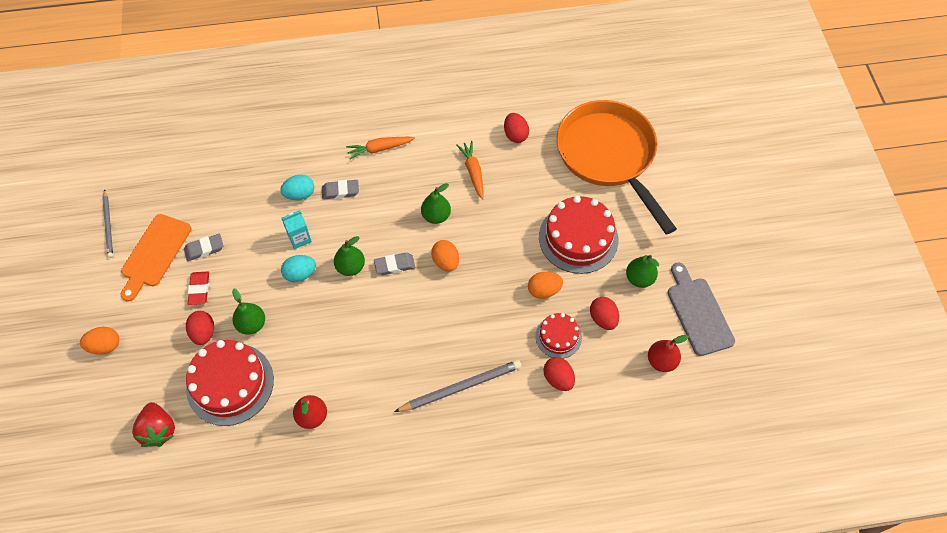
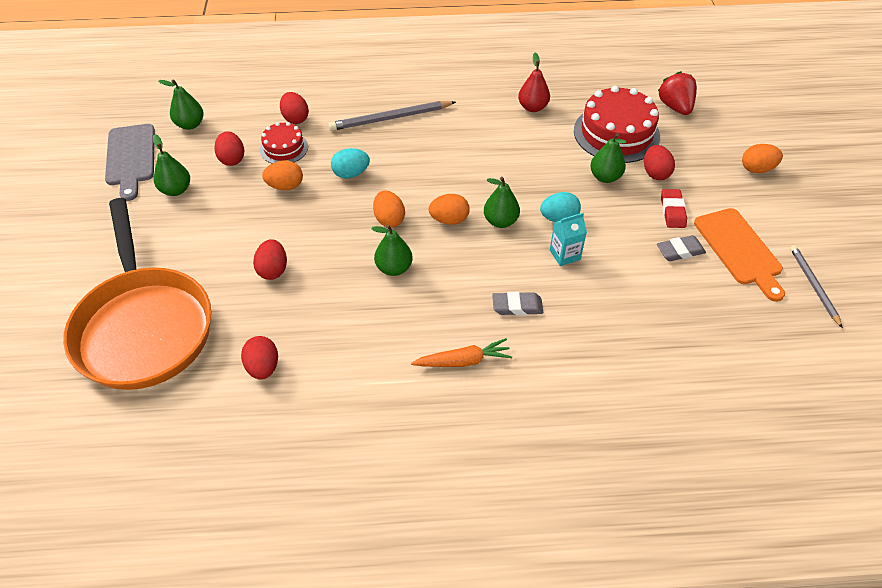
camera: 175 degrees left, 10 degrees down
orange cutting board [121,214,192,302] -> orange cutting board turned 135 degrees clockwise [694,208,785,302]
turquoise egg [280,175,314,200] -> turquoise egg moved to [331,148,370,178]
grey eraser [374,253,415,275] -> orange egg [428,194,470,225]
orange carrot [457,141,484,200] -> none
red cake [539,196,618,274] -> none
red pear [648,335,689,372] -> green pear [159,79,204,130]
none -> red egg [253,239,287,280]

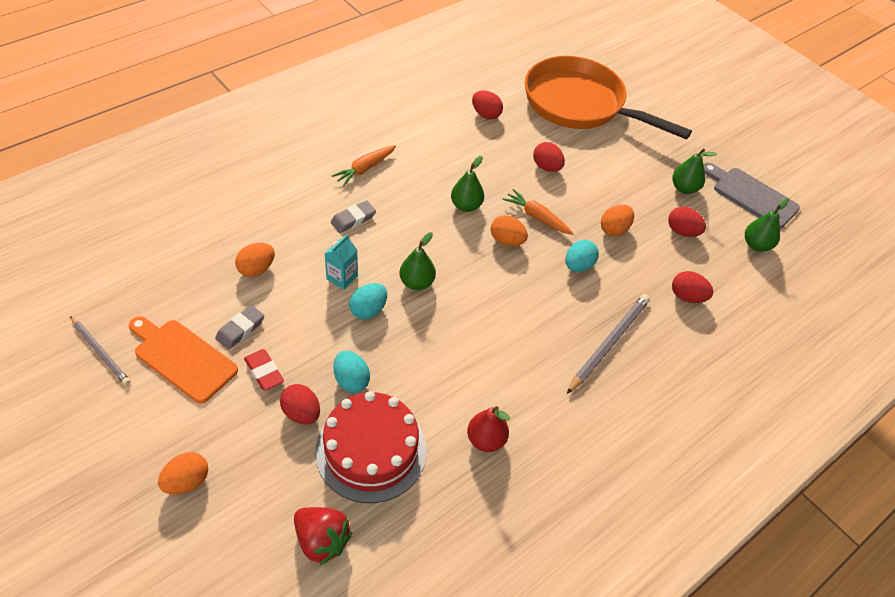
camera: 140 degrees right, 0 degrees up
red cake [260,122,308,163] -> none
orange egg [428,194,470,225] -> orange egg moved to [235,243,275,277]
green pear [590,133,626,183] -> turquoise egg [333,351,370,393]
none -> orange carrot [503,189,574,235]

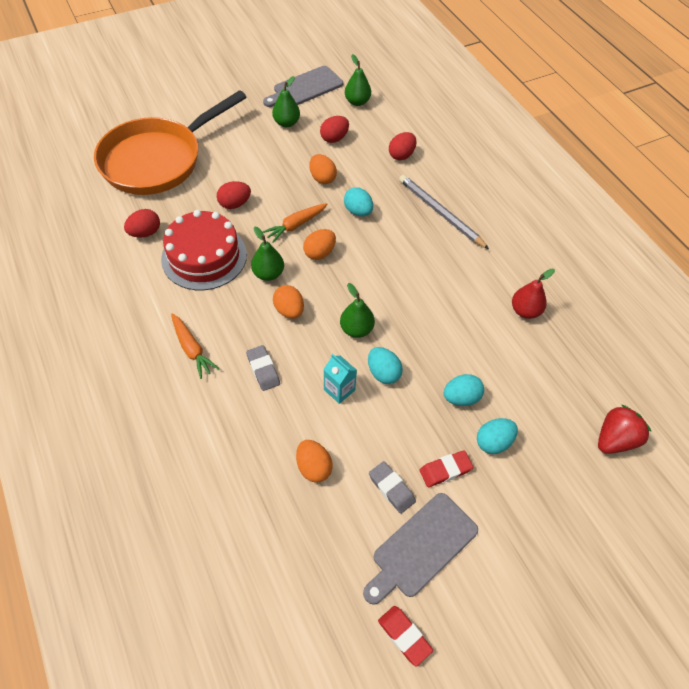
camera: 75 degrees left, 5 degrees up
grey pencil [70,316,131,385] -> red eraser [378,606,433,667]
orange cutting board [129,316,238,404] -> grey cutting board [363,493,478,605]
orange egg [158,452,208,494] -> orange egg moved to [273,285,304,319]
red egg [280,384,320,425] -> turquoise egg [477,418,518,454]
red cake [315,391,427,503] -> red cake moved to [161,210,247,290]

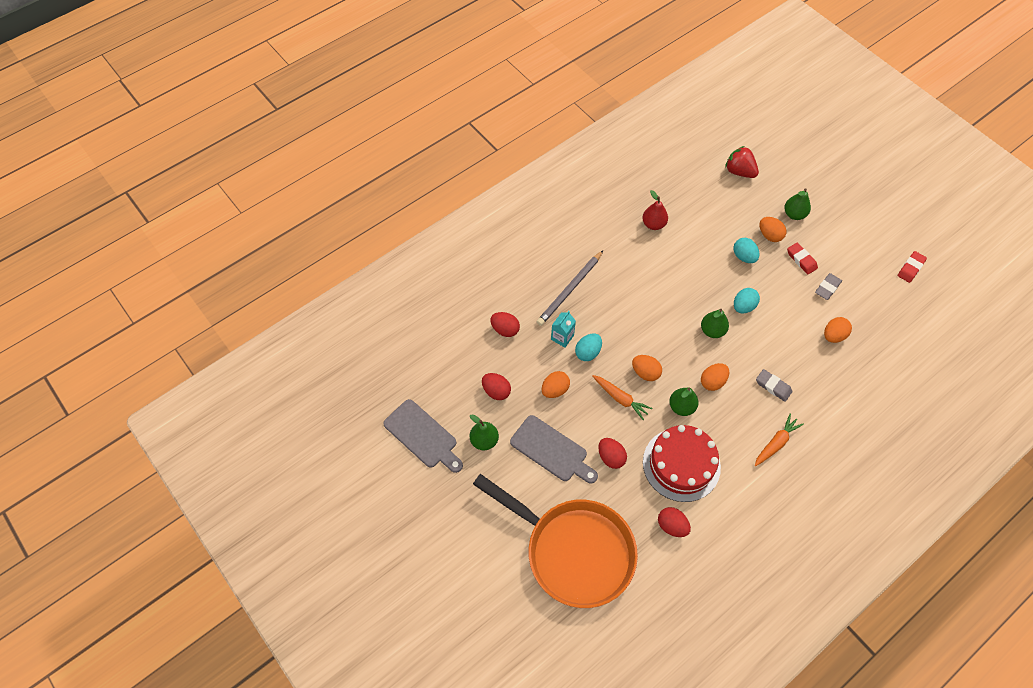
camera: 100 degrees left, 5 degrees up
grey eraser [246,345,280,391] -> grey eraser turned 75 degrees clockwise [756,369,793,402]
turquoise carton [323,354,357,404] -> turquoise carton moved to [551,311,576,348]
green pear [345,54,371,106] -> green pear moved to [785,188,811,220]
grey cutting board [363,493,478,605] -> grey cutting board moved to [510,415,598,484]
turquoise egg [477,418,518,454] -> orange egg [759,217,786,242]

